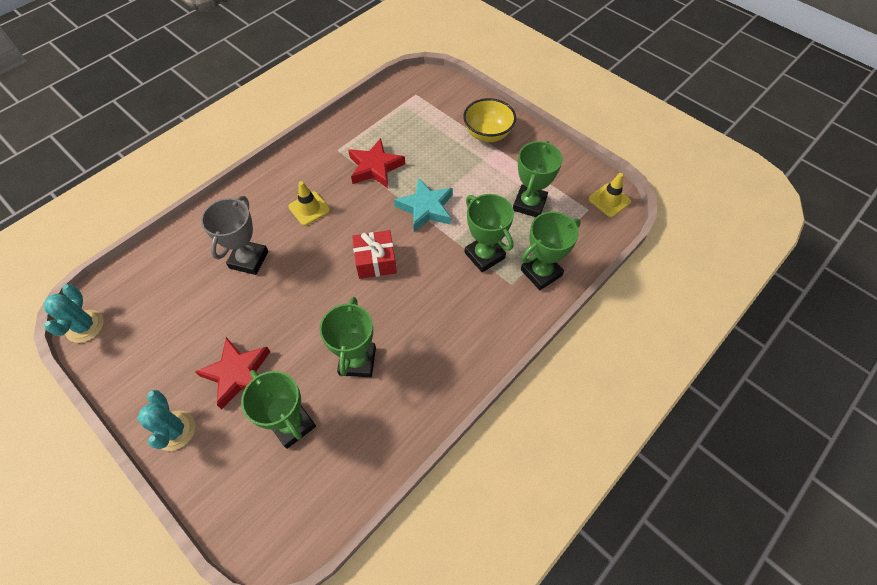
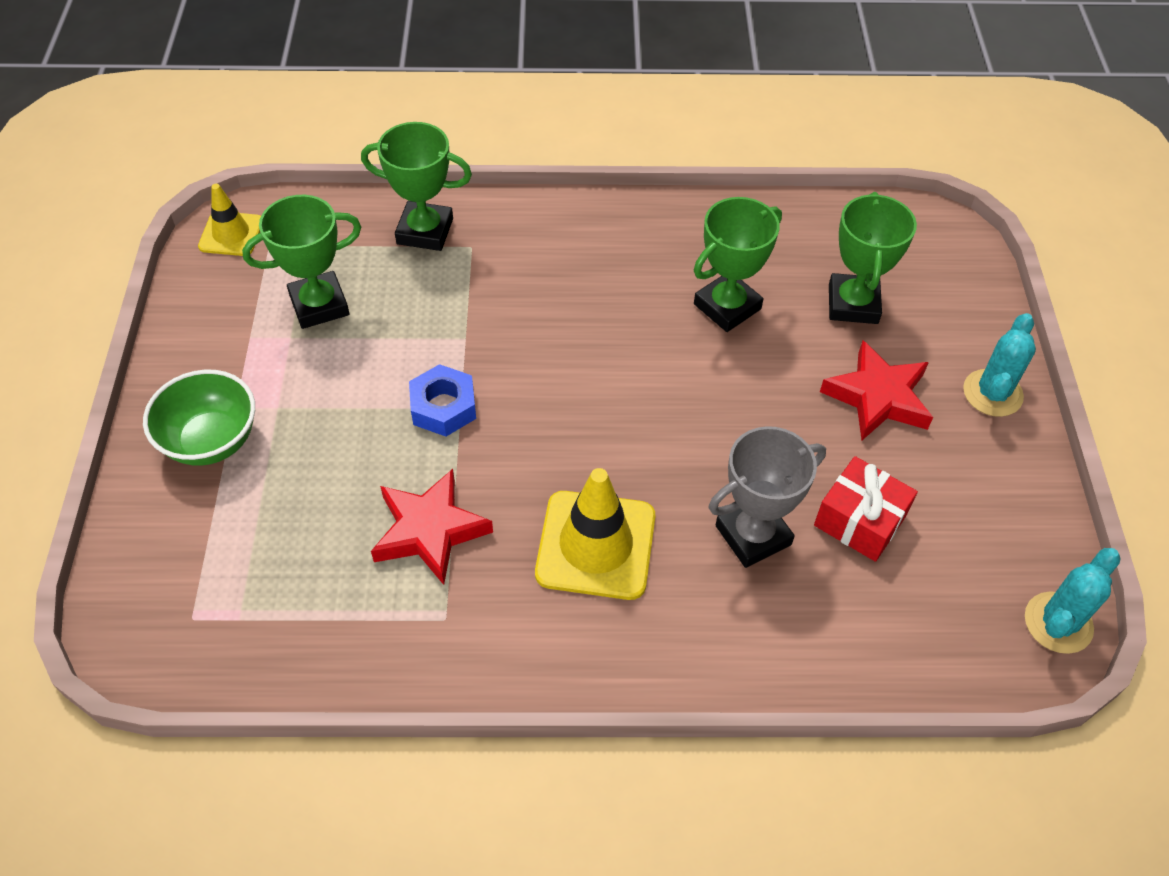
camera: 135 degrees left, 5 degrees down
yellow traffic cone [288,181,330,226] -> yellow traffic cone [535,468,655,600], size x1.67
red gift [352,230,397,279] -> red gift moved to [814,456,918,562]
turquoise star [394,178,453,232] -> blue nut [409,364,476,436]
yellow bowl [463,98,516,142] -> green bowl [143,370,255,466]
green trophy [464,194,514,272] -> none

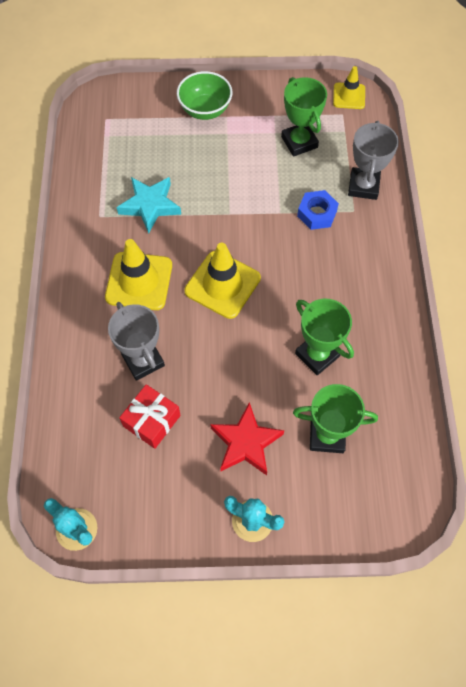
camera: 90 degrees right, 10 degrees up
green trophy [361,122,472,251] -> grey trophy [348,121,399,200]
red star [371,469,493,585] -> turquoise star [117,177,181,234]
blue nut [409,364,476,436] -> blue nut moved to [297,190,339,230]
none -> yellow traffic cone [184,243,261,319]

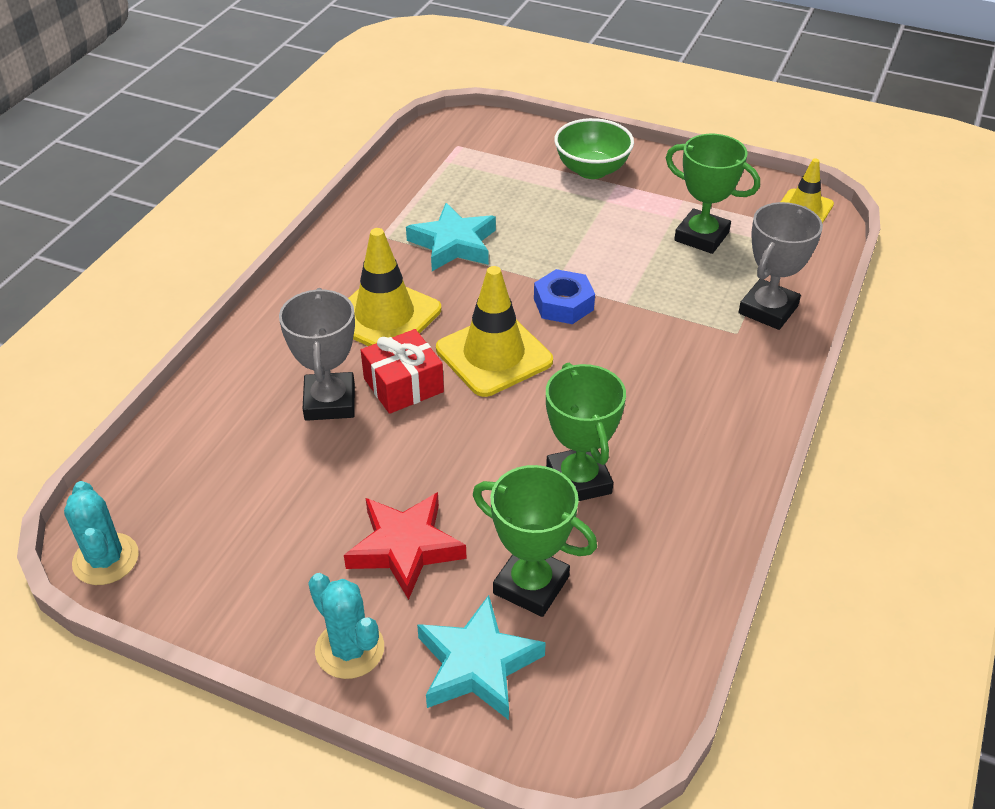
camera: 25 degrees right, 20 degrees down
red gift [119,384,181,449] -> red gift moved to [361,329,444,414]
green trophy [281,77,327,157] -> green trophy turned 60 degrees counterclockwise [666,134,760,254]
blue nut [297,190,339,230] -> blue nut moved to [534,269,595,324]
none -> turquoise star [417,595,546,720]

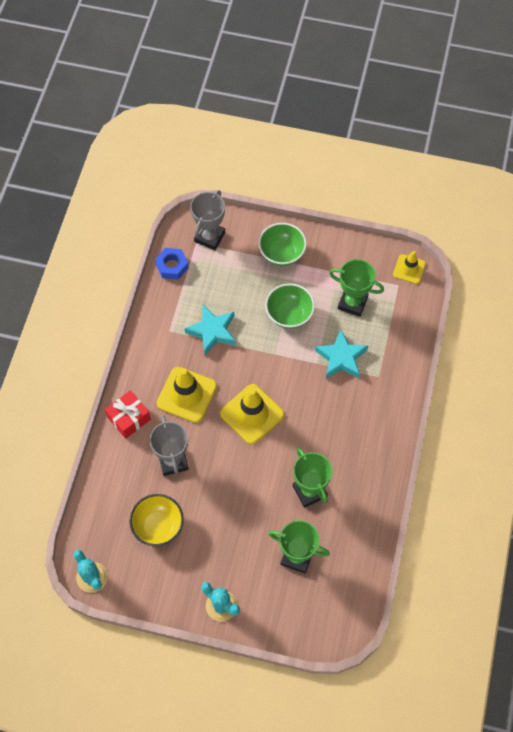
camera: 10 degrees left, 20 degrees up
red star [344,492,466,600] -> none
red gift [361,329,444,414] -> red gift moved to [105,390,151,439]
turquoise star [417,595,546,720] -> turquoise star moved to [314,329,368,379]
blue nut [534,269,595,324] -> blue nut moved to [155,248,189,280]
grey trophy [738,202,823,330] -> grey trophy moved to [190,190,225,250]
none -> yellow bowl [129,494,184,546]
none -> green bowl [265,283,315,329]

